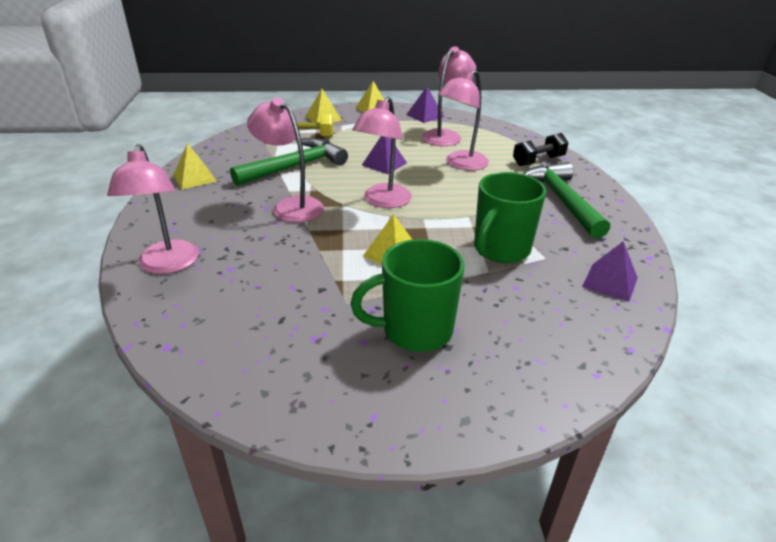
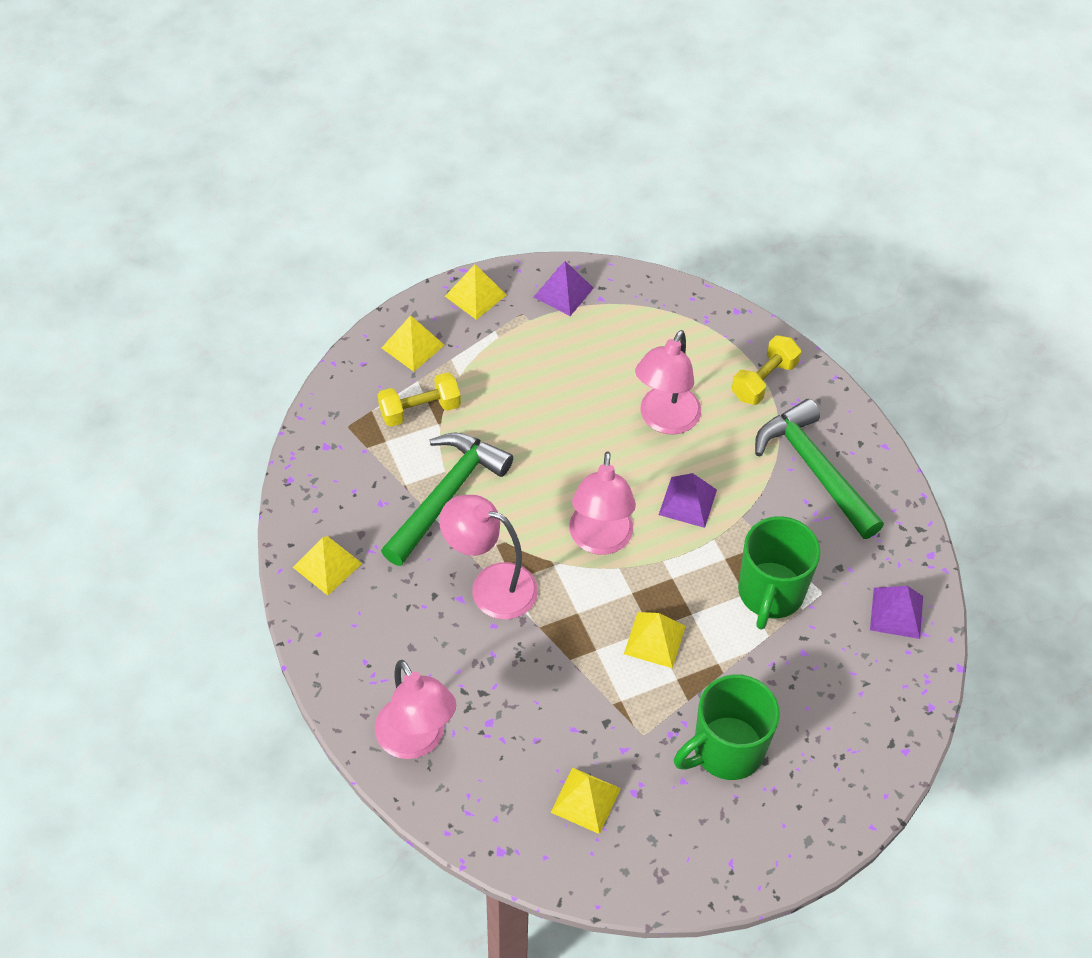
camera: 20 degrees left, 20 degrees up
purple pyramid [362,136,407,174] -> purple pyramid moved to [659,473,717,528]
pink lamp [422,46,476,146] -> none
black dumbbell [513,133,568,166] -> yellow dumbbell [732,336,801,405]
none -> yellow pyramid [550,767,621,834]

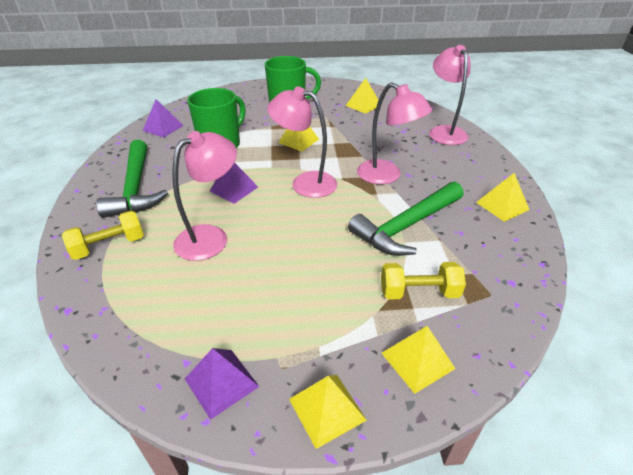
camera: 160 degrees left, 15 degrees down
pink lamp [569,452,636,555] -> pink lamp turned 90 degrees counterclockwise [267,86,337,198]

